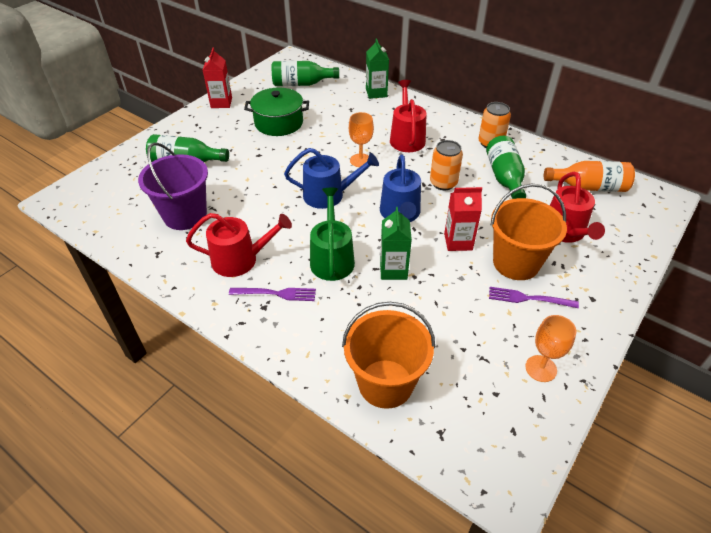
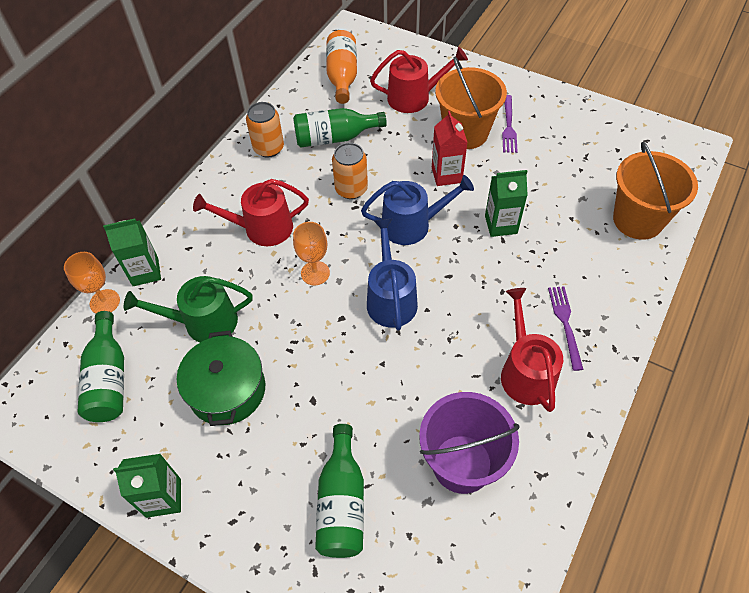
camera: 95 degrees left, 10 degrees up
red carton [203,48,232,108] -> green carton [113,454,181,518]
green watering can [310,188,355,281] -> green watering can moved to [124,276,253,342]
orange goblet [525,315,576,382] -> orange goblet moved to [64,252,120,314]

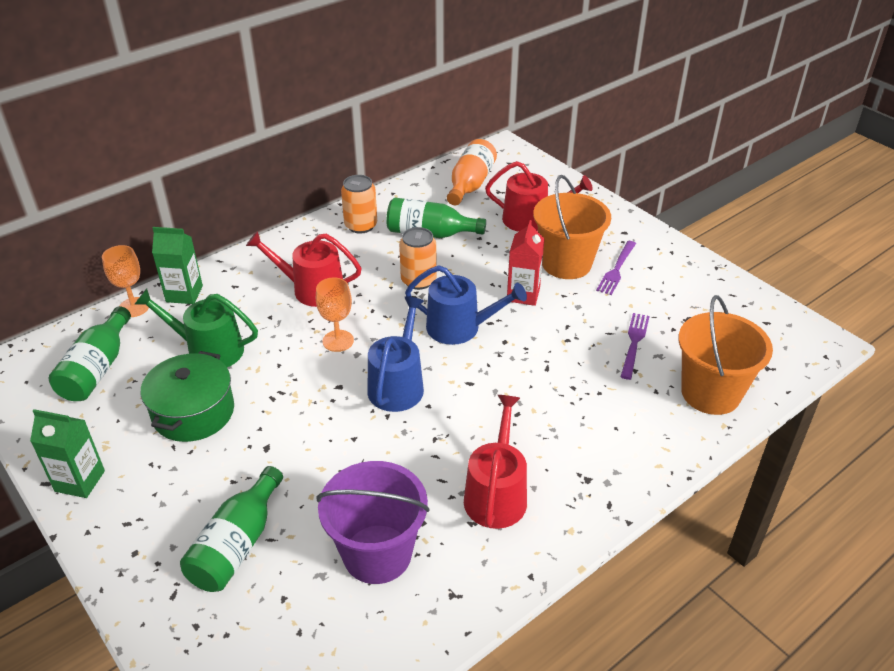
camera: 20 degrees right, 15 degrees down
green carton [485,170,528,237] -> none
purple fork [548,286,584,371] -> purple fork moved to [621,313,650,380]

